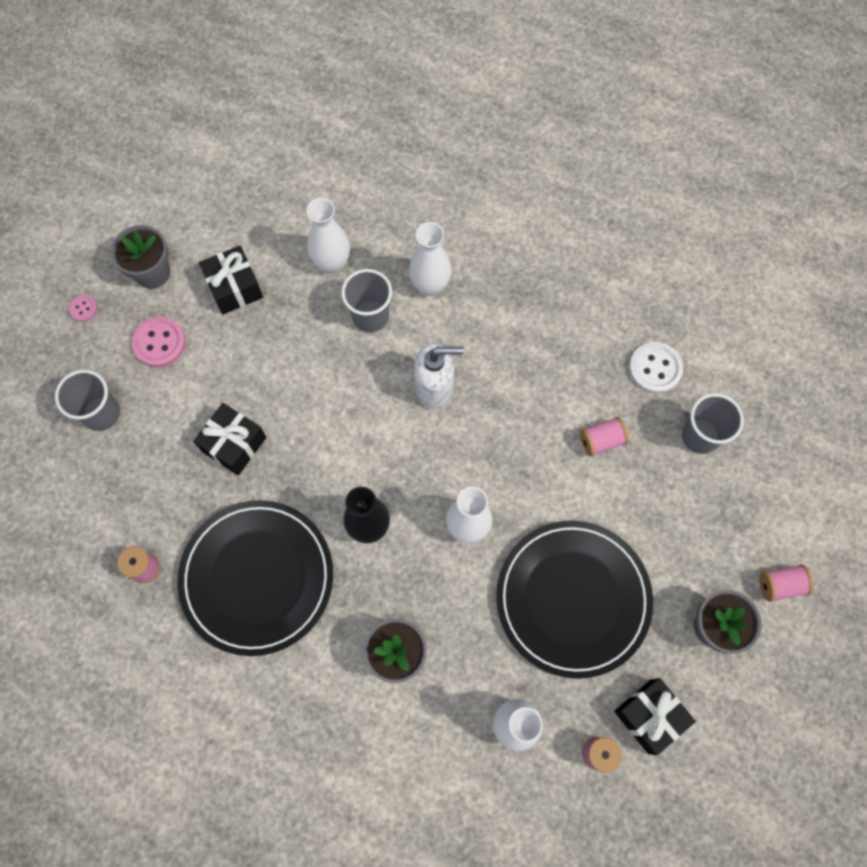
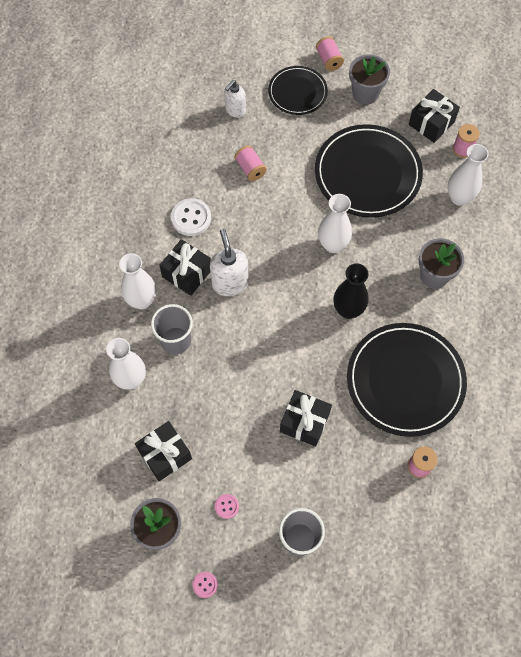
camera: 100 degrees left, 5 degrees down
pink button [132,316,186,367] -> pink button [215,494,239,519], size x0.53
white button [629,342,683,393] -> white button moved to [171,198,211,236]
grey cup [682,393,744,454] -> white soap dispenser [224,80,246,118]
none -> black gift [159,239,211,296]
none -> black plate [268,66,328,115]

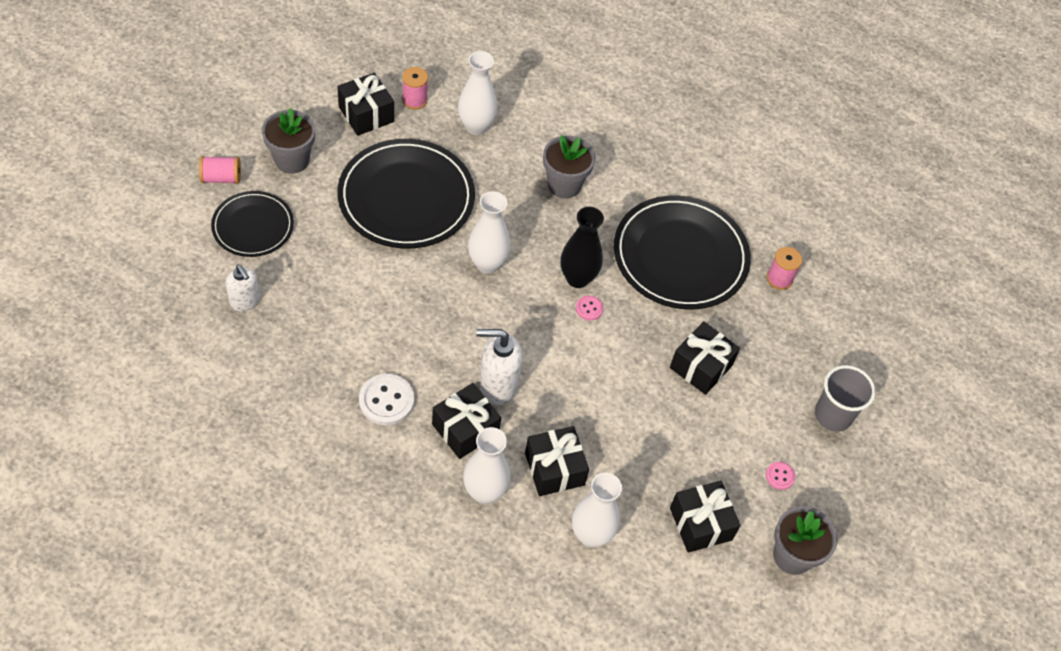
camera: 80 degrees left, 10 degrees down
grey cup [151,304,193,354] -> black gift [525,426,589,496]
pink button [192,572,218,598] -> pink button moved to [576,296,603,321]
pink spool [234,145,267,181] -> none

